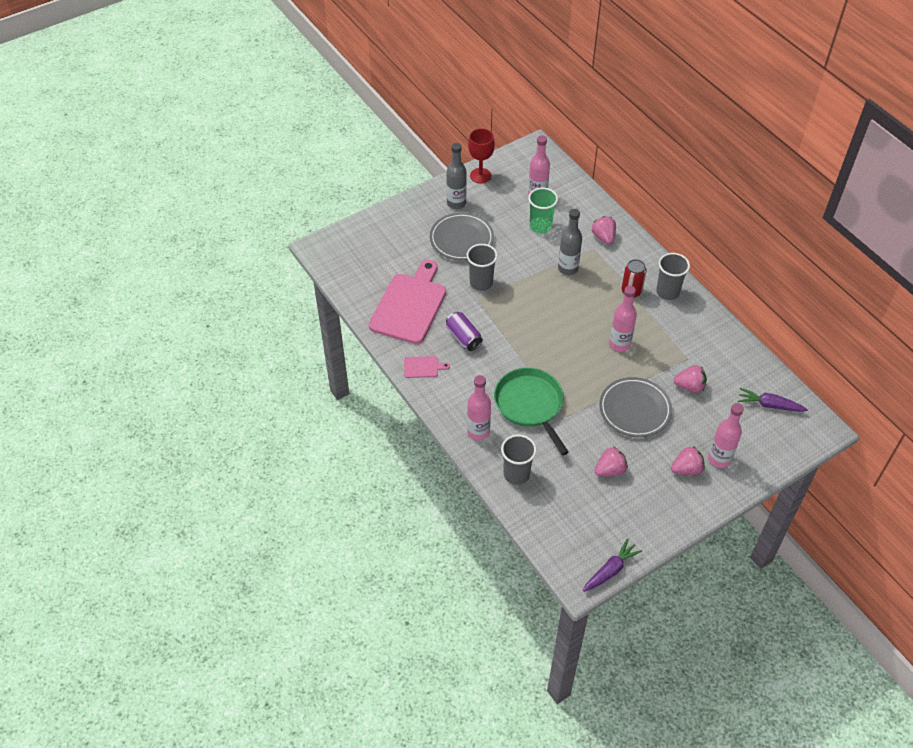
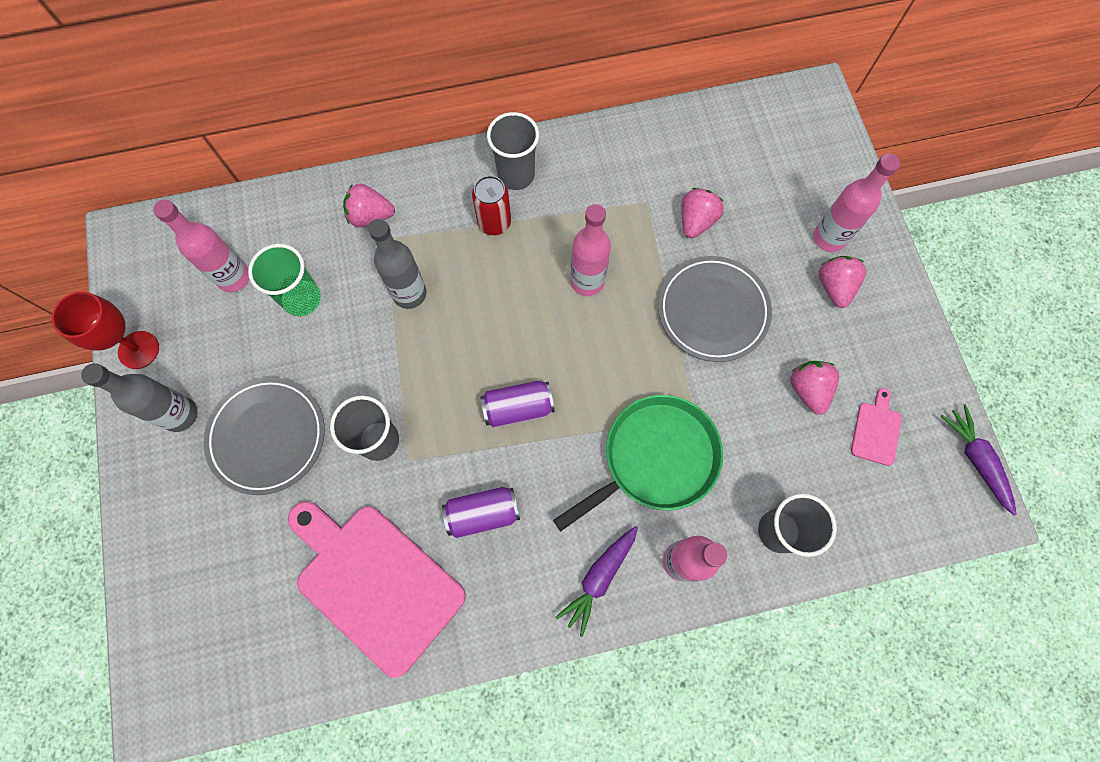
camera: 70 degrees left, 20 degrees up
pink cutting board [404,356,450,378] -> pink cutting board moved to [851,388,902,466]
green pan [494,368,569,455] -> green pan turned 150 degrees clockwise [553,395,723,531]
purple carrot [738,388,808,412] -> purple carrot moved to [556,526,638,637]
none -> purple can [480,381,555,428]

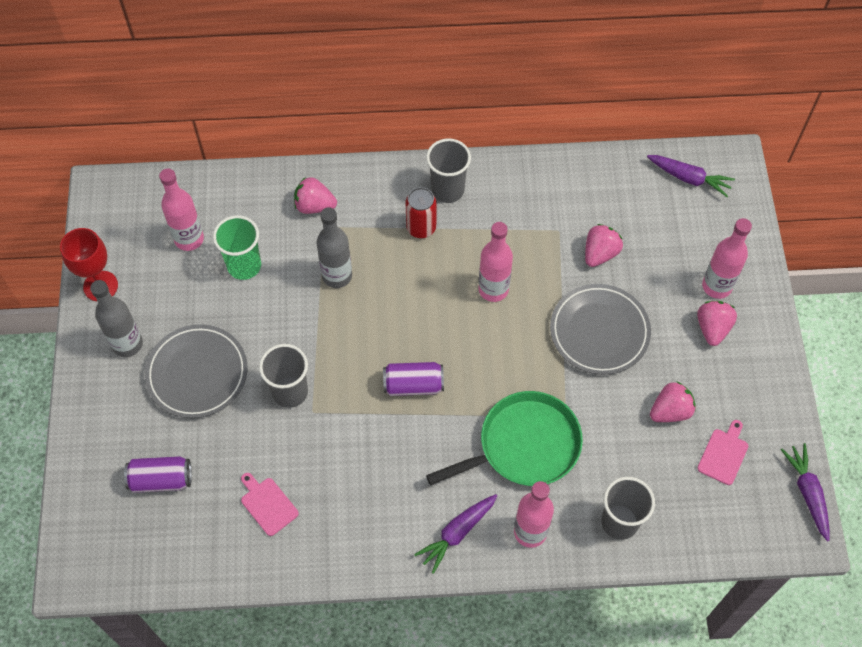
camera: 10 degrees right, 10 degrees down
pink cutting board [288,501,466,678] -> pink cutting board [241,473,299,536], size x0.42
purple can [442,487,520,538] -> purple can moved to [124,456,192,493]
pink strawberry [790,361,839,415] -> pink strawberry turned 60 degrees clockwise [650,382,696,422]
none -> purple carrot [647,155,735,197]

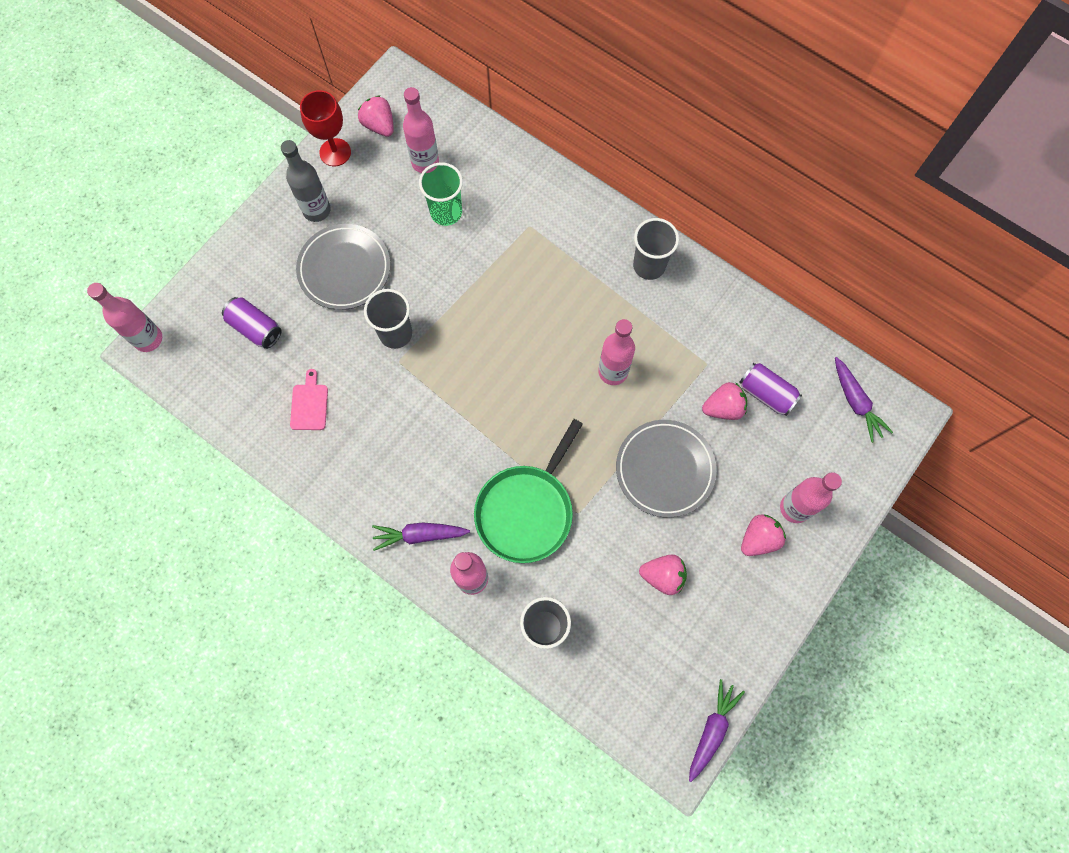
camera: 40 degrees right, 10 degrees up
pink strawberry [294,177,337,214] -> pink strawberry moved to [358,95,394,137]
grey bottle [316,207,352,288] -> none
purple can [383,362,444,396] -> purple can moved to [739,363,802,416]
red can [405,187,437,238] -> none
green pan [426,391,583,486] -> green pan turned 105 degrees clockwise [474,419,583,563]
pink cutting board [697,420,748,485] -> none
none -> pink bottle [87,283,162,352]

